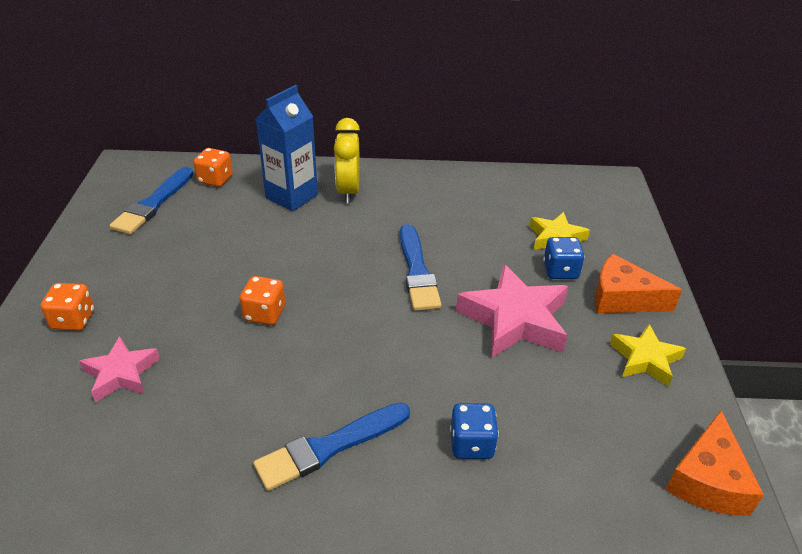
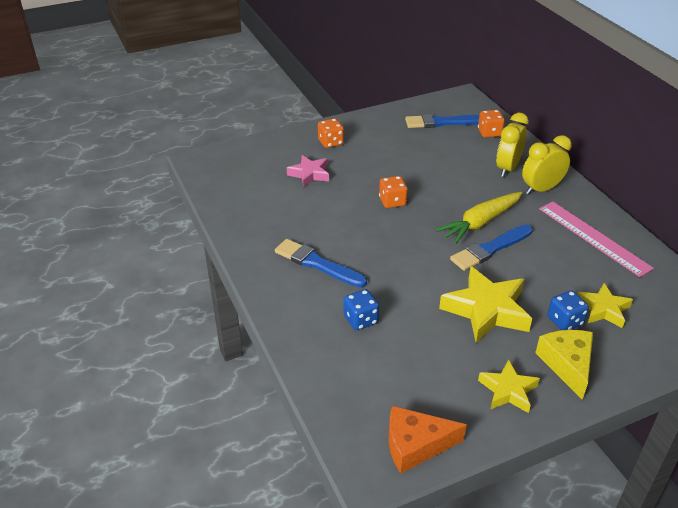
camera: 65 degrees right, 0 degrees up
blue carton [256,85,318,211] -> yellow clock [496,113,529,177]
pink star [456,264,568,358] -> yellow star [439,266,532,343]
orange cheese [595,254,682,313] -> yellow cheese [535,330,593,400]
none -> yellow carrot [436,192,522,244]
none -> pink ruler [539,201,654,277]

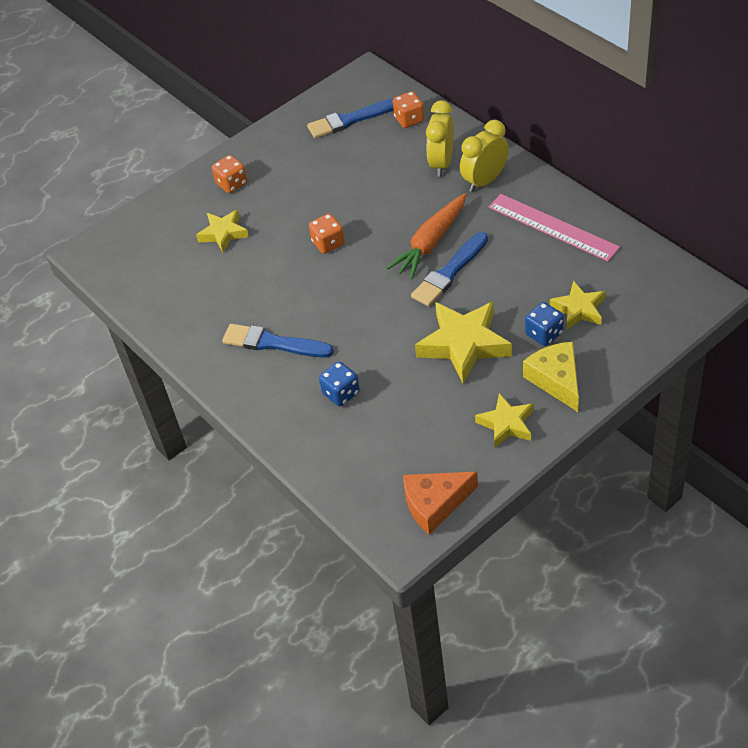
camera: 10 degrees left, 10 degrees up
pink star [287,155,329,187] -> yellow star [196,210,249,252]
yellow carrot [436,192,522,244] -> orange carrot [387,193,466,279]

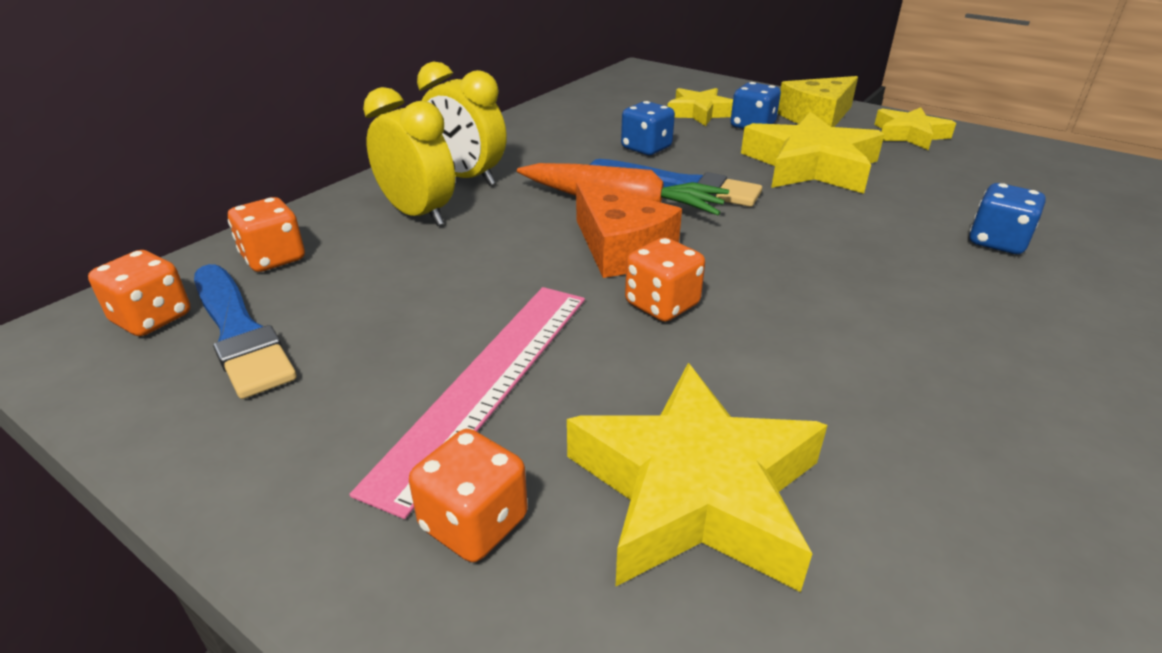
camera: 110 degrees left, 15 degrees down
yellow star [196,210,249,252] -> yellow star [567,363,828,592], size x1.68
blue brush [222,324,334,358] -> none
orange cheese [403,472,478,535] -> orange cheese moved to [576,182,682,278]
yellow clock [426,100,454,177] -> yellow clock turned 135 degrees counterclockwise [363,87,455,226]
pink ruler [488,194,620,261] -> pink ruler moved to [349,287,585,519]
none -> orange dice [88,250,190,336]
none -> blue dice [621,101,675,155]

